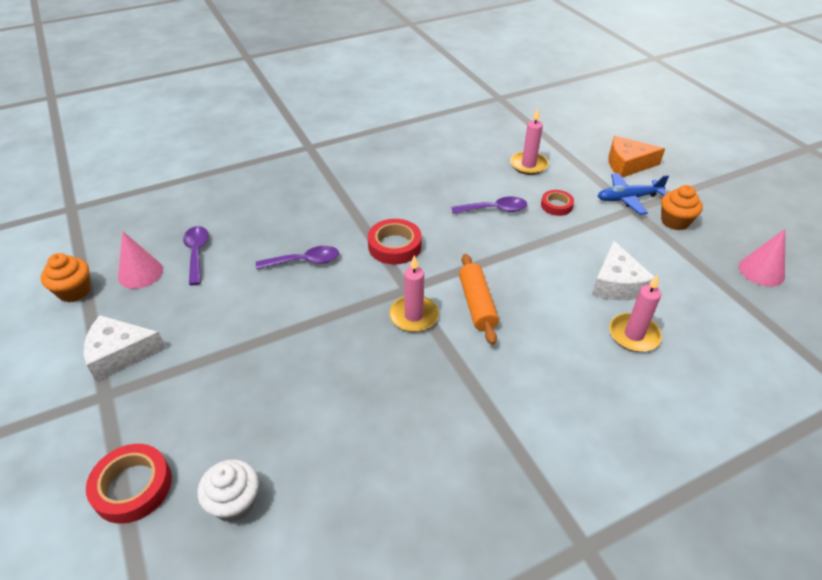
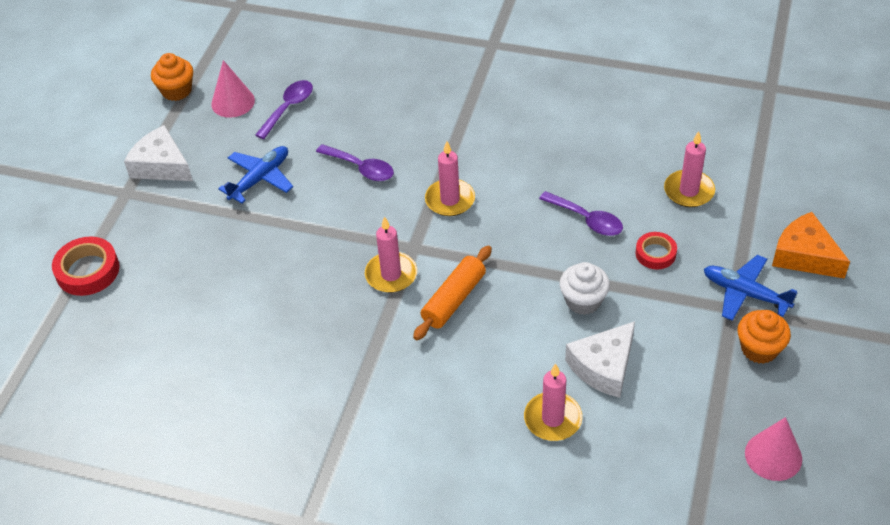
camera: 45 degrees right, 5 degrees up
white cupcake [197,459,259,522] -> white cupcake moved to [559,262,610,315]
red tape [368,219,422,264] -> pink candle [425,141,475,216]
none -> blue plane [218,146,293,203]

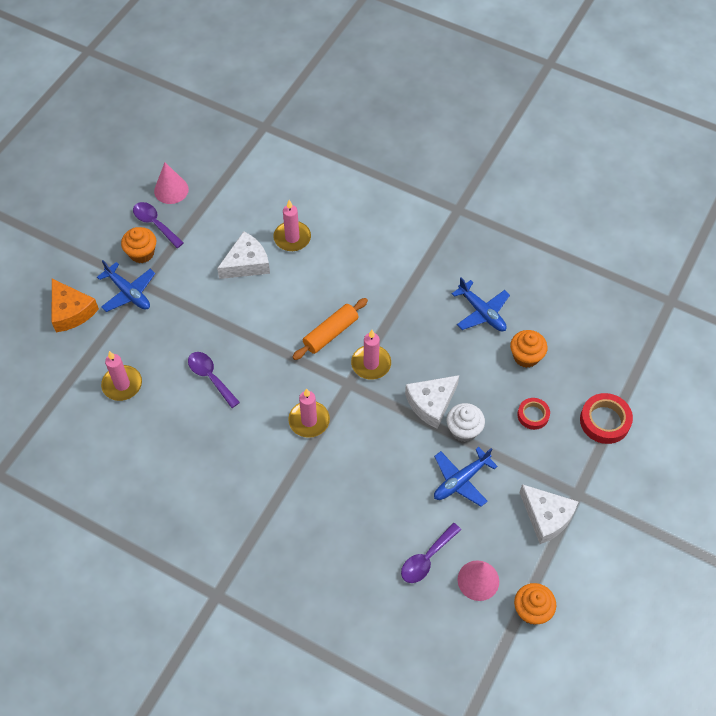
camera: 170 degrees left, 10 degrees up
purple spoon [316,144,394,181] -> purple spoon moved to [133,202,184,248]
white cupcake [559,262,610,315] -> white cupcake moved to [447,403,485,442]
red tape [635,232,677,269] -> red tape moved to [517,398,550,430]
none -> white cheese [405,375,459,429]
none -> blue plane [452,277,510,332]
none -> orange cupcake [510,330,548,368]

